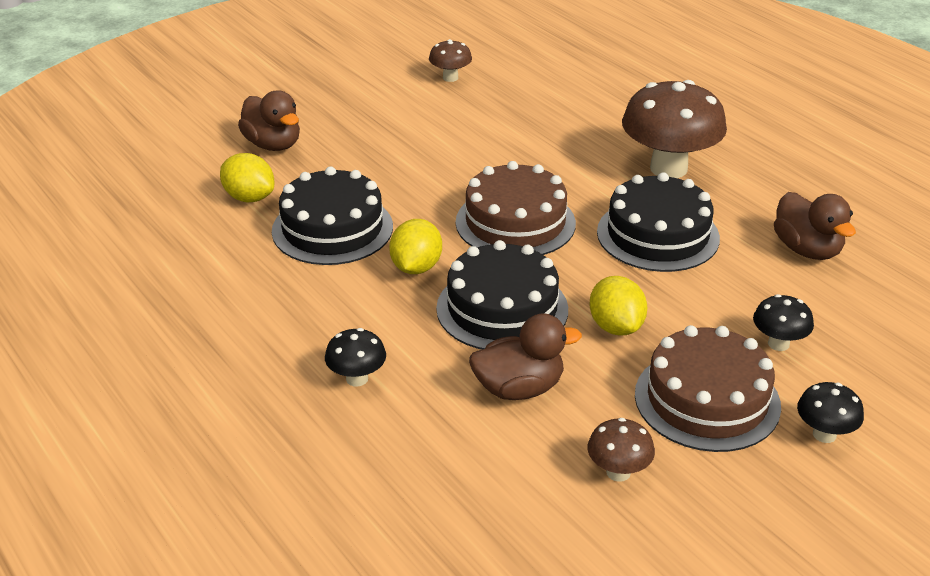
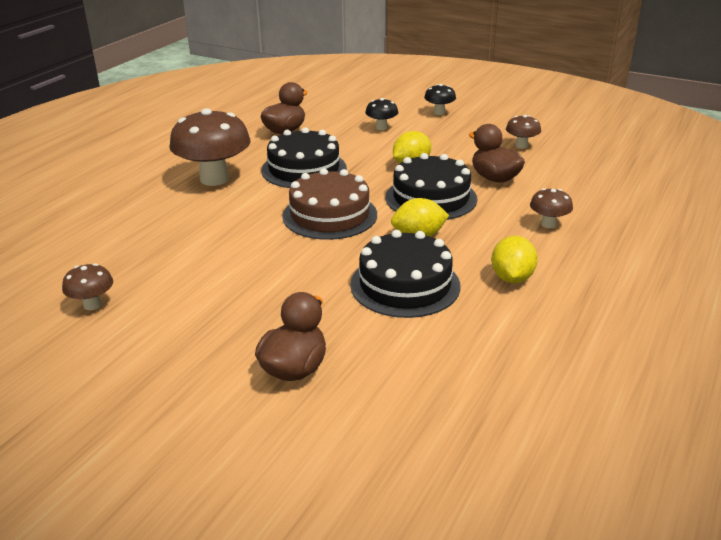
camera: 115 degrees left, 5 degrees down
yellow lemon [220,153,274,202] -> yellow lemon moved to [491,236,538,283]
black mushroom [325,328,386,387] -> brown mushroom [530,188,573,228]
brown cake [635,325,781,452] -> none

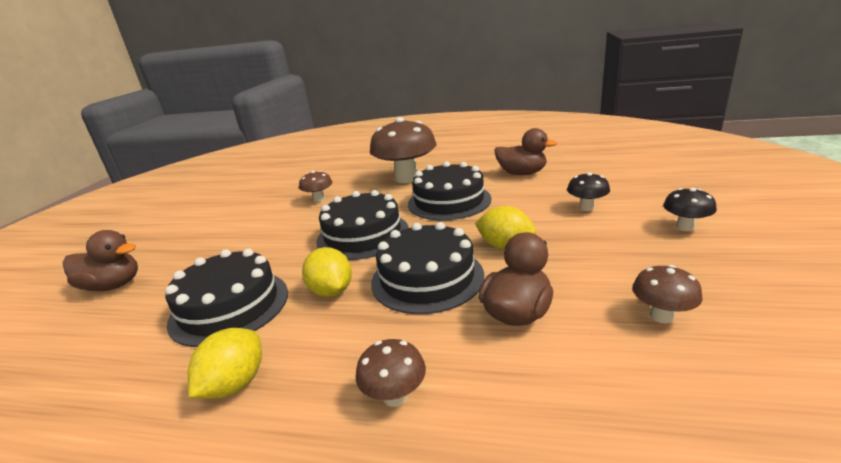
camera: 75 degrees right, 5 degrees down
brown mushroom [62,263,113,310] -> brown mushroom moved to [299,171,332,203]
brown cake [282,168,377,240] -> black cake [316,190,409,260]
yellow lemon [491,236,538,283] -> yellow lemon turned 60 degrees counterclockwise [188,328,262,399]

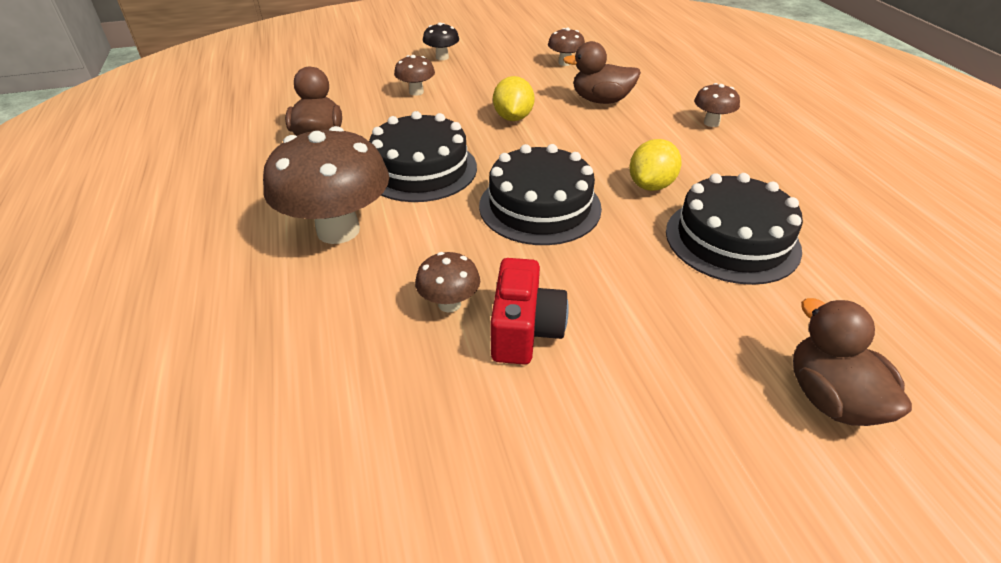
camera: 120 degrees left, 15 degrees up
yellow lemon [188,328,262,399] -> none
black cake [371,222,484,314] -> none
black mushroom [567,172,610,211] -> brown mushroom [394,55,435,96]
none -> red camera [490,258,569,365]

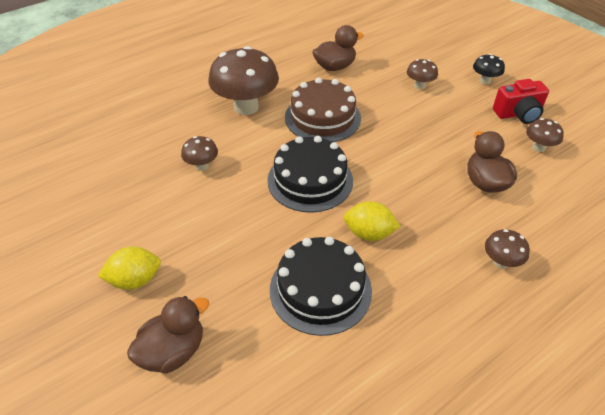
camera: 70 degrees right, 5 degrees up
black cake [369,111,477,202] -> brown cake [285,77,361,142]
red camera [490,258,569,365] -> red camera moved to [493,79,549,124]
yellow lemon [493,76,535,121] -> yellow lemon moved to [98,246,161,290]

